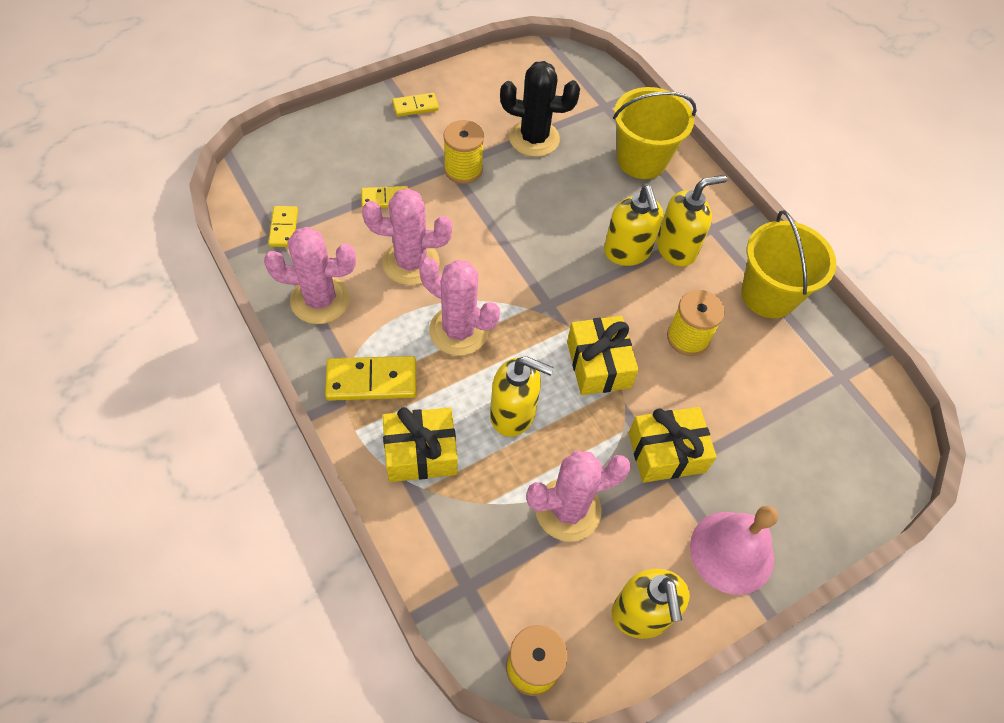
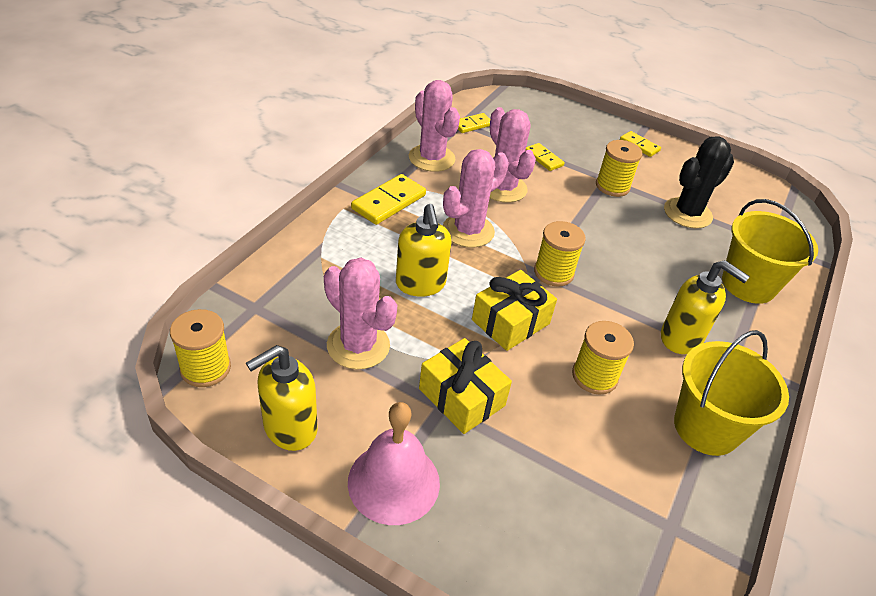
camera: 60 degrees right, 15 degrees down
yellow domino [325,356,416,401] -> yellow domino turned 75 degrees clockwise [351,174,426,225]
yellow gift [382,407,458,482] -> none
pink cactus [419,257,500,356] -> pink cactus turned 45 degrees clockwise [443,149,509,248]
black cactus [500,61,580,157] -> black cactus turned 75 degrees clockwise [664,136,734,228]
yellow soap dispenser [604,185,663,266] -> none
none -> yellow spool [534,221,586,287]

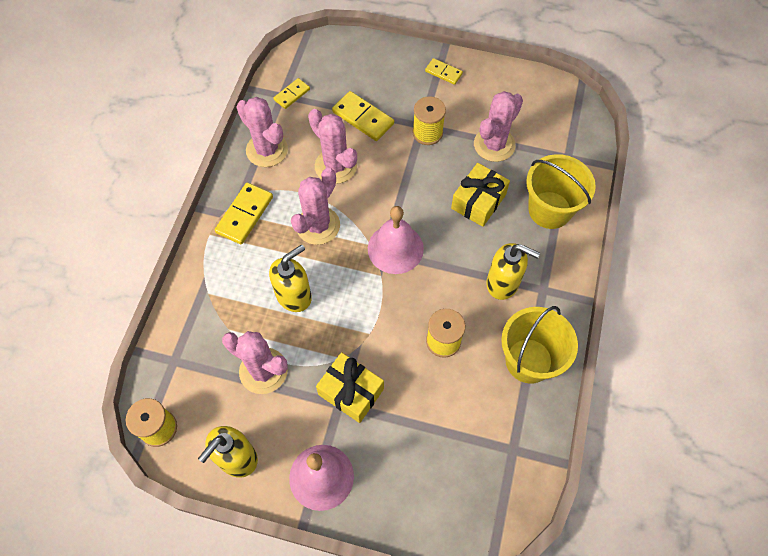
camera: 10 degrees left, 20 degrees up
yellow soap dispenser [396,204,452,297] -> yellow soap dispenser turned 105 degrees counterclockwise [269,245,312,312]
yellow gift [472,270,557,351] -> yellow gift moved to [451,163,510,227]
yellow domino [525,143,565,171] -> yellow domino [332,91,394,141], size x1.65
yellow spool [534,221,586,287] -> pink bell [368,206,424,274]
black cactus [664,136,734,228] -> pink cactus [474,91,523,162]

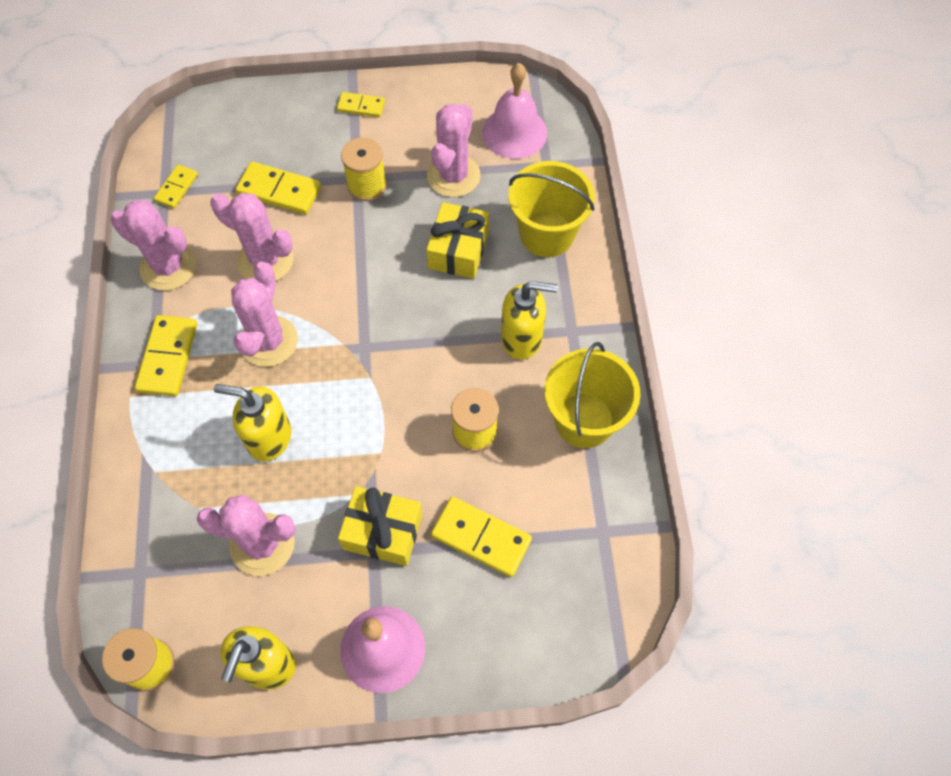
camera: 20 degrees left, 0 degrees up
yellow soap dispenser [269,245,312,312] -> yellow soap dispenser turned 105 degrees counterclockwise [214,384,291,462]
pink bell [368,206,424,274] -> pink bell moved to [482,63,547,159]
none -> yellow domino [431,497,532,577]

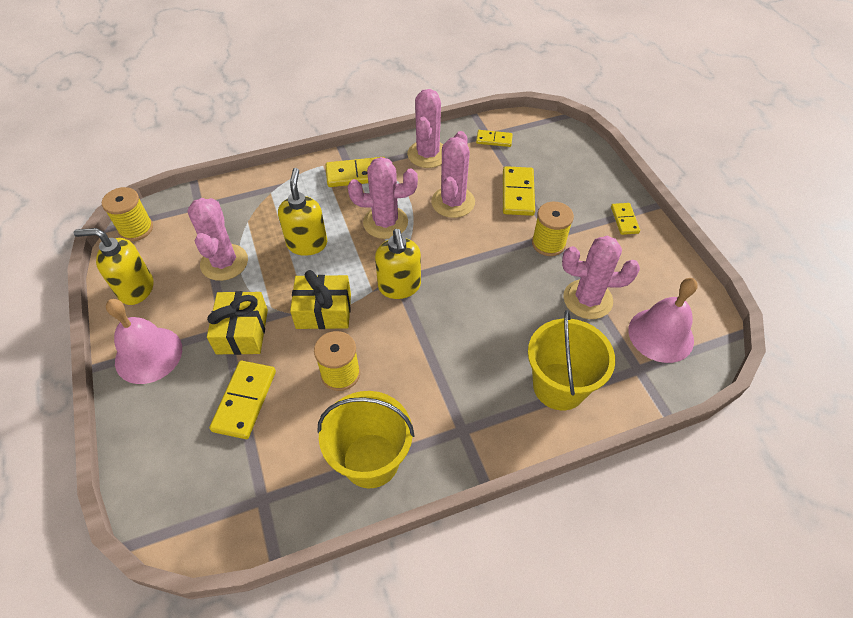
camera: 75 degrees right, 10 degrees down
yellow gift [426,202,489,279] -> yellow gift moved to [290,270,351,329]
yellow soap dispenser [501,281,558,360] -> yellow soap dispenser moved to [375,229,421,299]

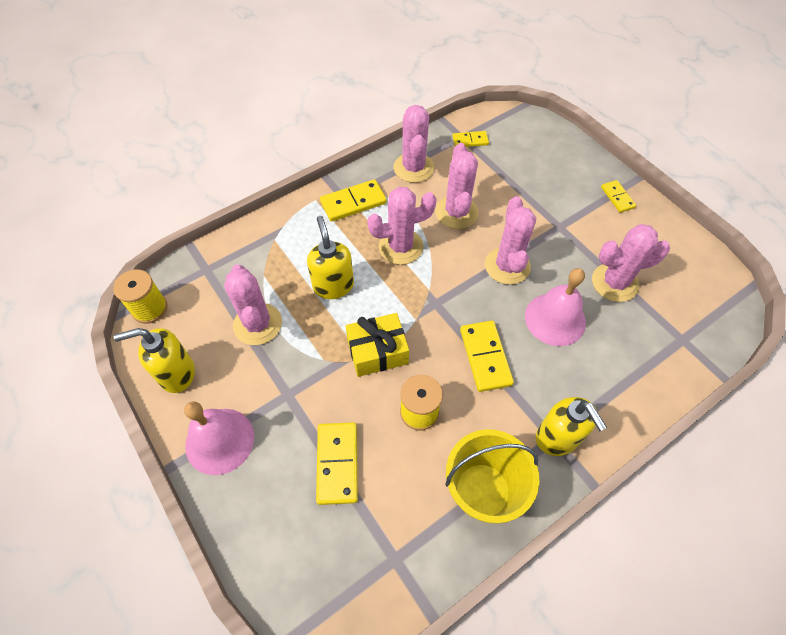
camera: 15 degrees left, 5 degrees up
yellow gift [207,291,268,355] -> none
yellow soap dispenser [375,229,421,299] -> yellow soap dispenser moved to [536,397,607,456]
yellow domino [503,166,535,216] -> yellow domino moved to [460,321,514,392]
yellow bucket [528,310,615,410] -> none
yellow spool [532,202,574,256] -> none
pink bell [628,278,698,363] -> pink bell moved to [525,268,586,346]
none -> pink cactus [485,196,536,285]

